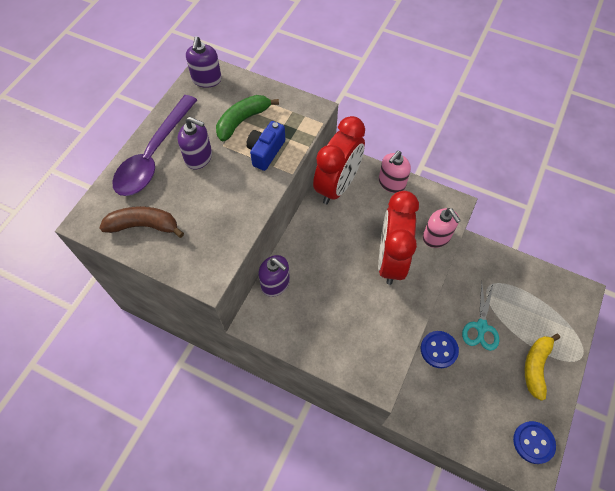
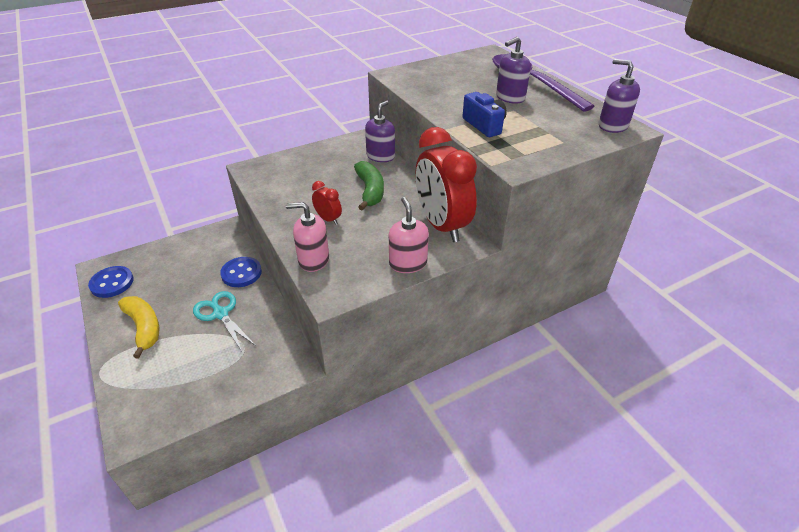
camera: 125 degrees right, 20 degrees down
brown banana [99,206,184,238] -> none
green banana [216,95,279,141] -> green banana moved to [354,161,384,210]
purple soap dispenser [259,255,290,297] -> purple soap dispenser turned 135 degrees clockwise [365,101,395,162]
red clock [378,191,419,285] -> red clock [312,181,342,225], size x0.43

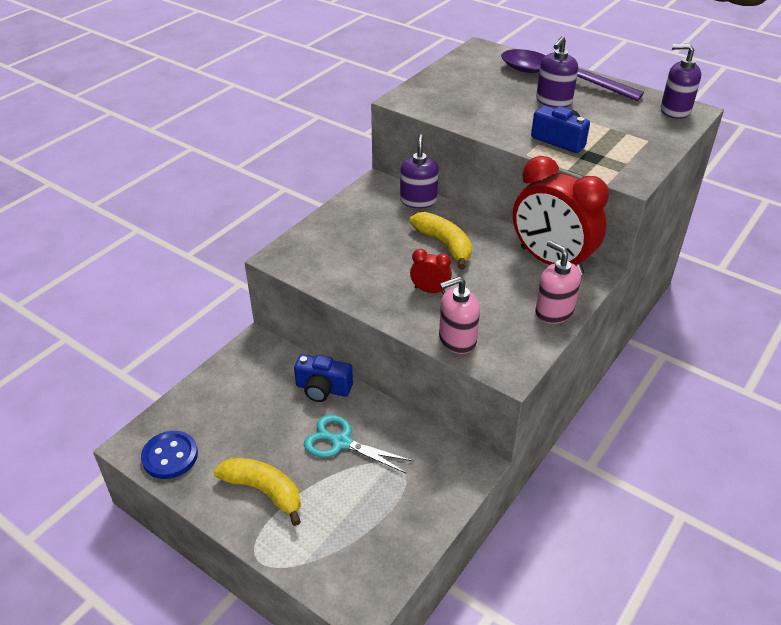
camera: 25 degrees left, 0 degrees up
blue button [220,257,262,287] -> blue camera [294,354,353,402]
green banana [354,161,384,210] -> yellow banana [409,212,472,269]

